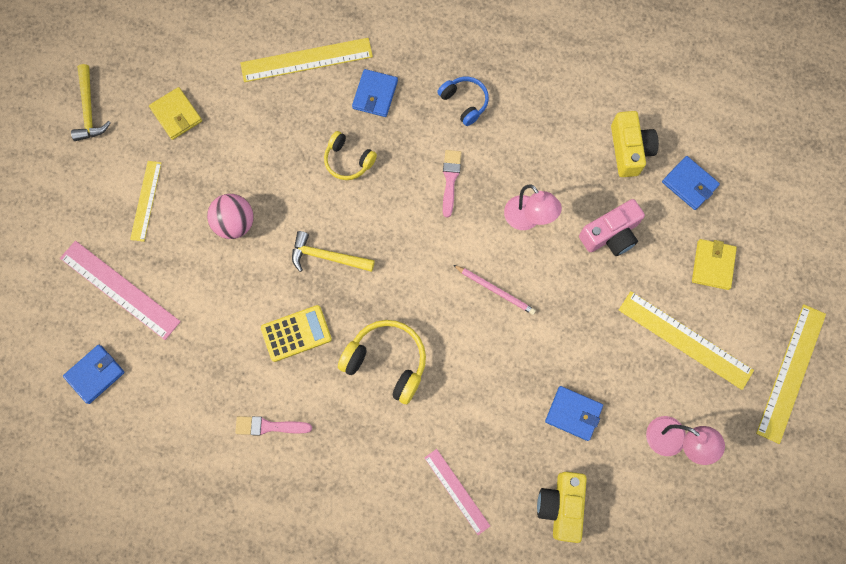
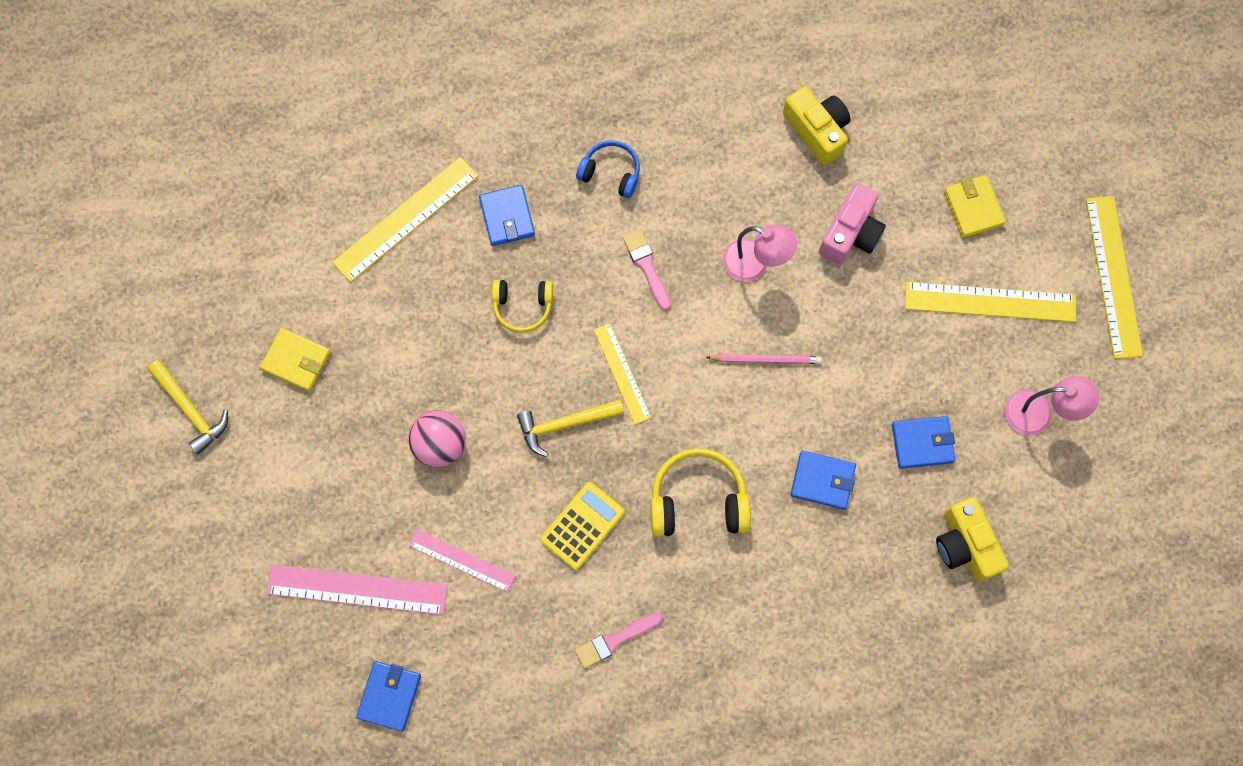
camera: 30 degrees left, 0 degrees up
yellow ruler [130,161,162,242] -> yellow ruler moved to [594,323,651,424]
pink ruler [424,449,490,535] -> pink ruler moved to [409,529,516,592]
blue wallet [662,156,720,210] -> blue wallet moved to [791,450,856,510]

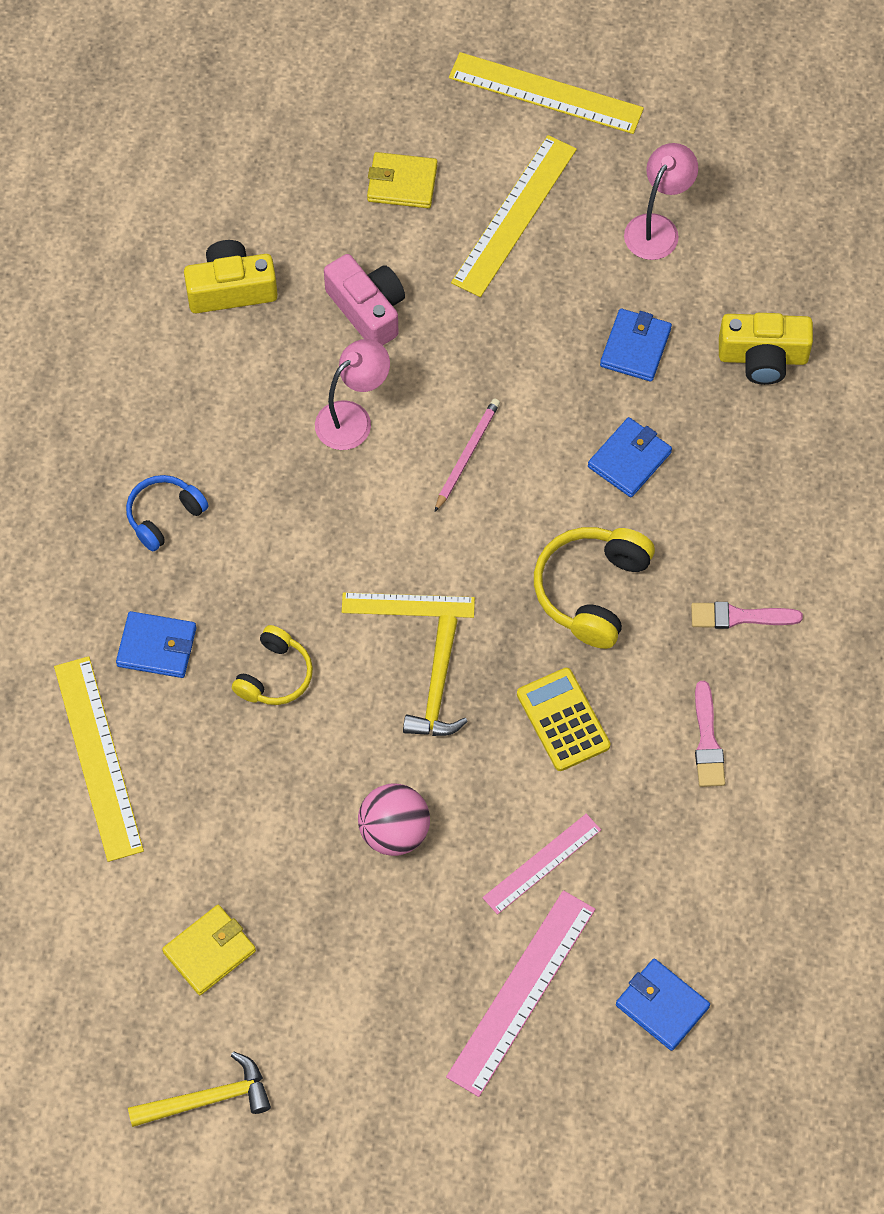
camera: 65 degrees left, 10 degrees down
pink brush [623,230,671,310] -> pink brush moved to [691,602,803,629]

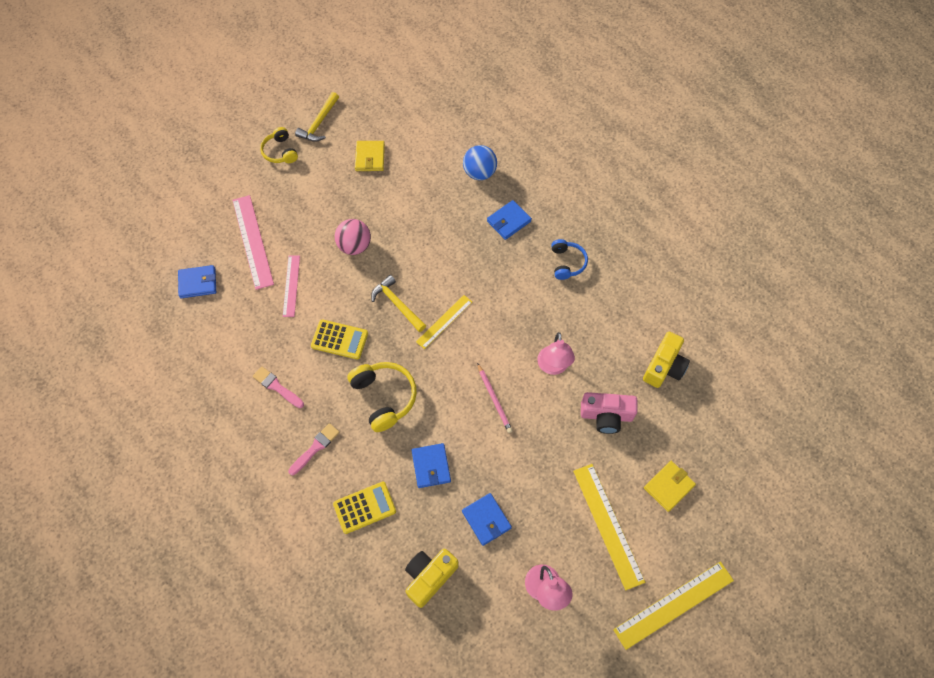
camera: 130 degrees right, 0 degrees up
yellow ruler [54,656,144,862] -> blue ball [463,145,497,180]
yellow headphones [232,625,313,705] -> yellow headphones moved to [260,127,298,163]
none -> yellow calculator [333,482,396,534]

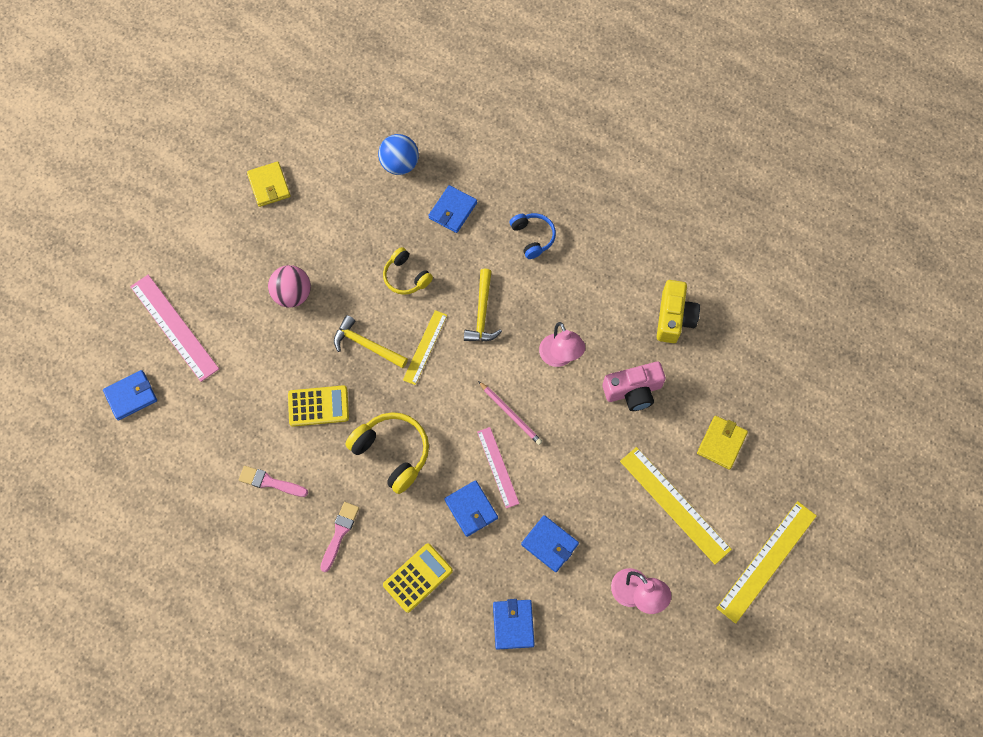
camera: 20 degrees left, 5 degrees up
yellow headphones [260,127,298,163] -> yellow headphones moved to [383,247,433,295]
pink ruler [283,255,300,317] -> pink ruler moved to [477,427,519,509]
yellow hammer [295,92,339,142] -> yellow hammer moved to [464,269,502,342]
yellow camera [405,549,459,608] -> blue wallet [493,599,535,650]

